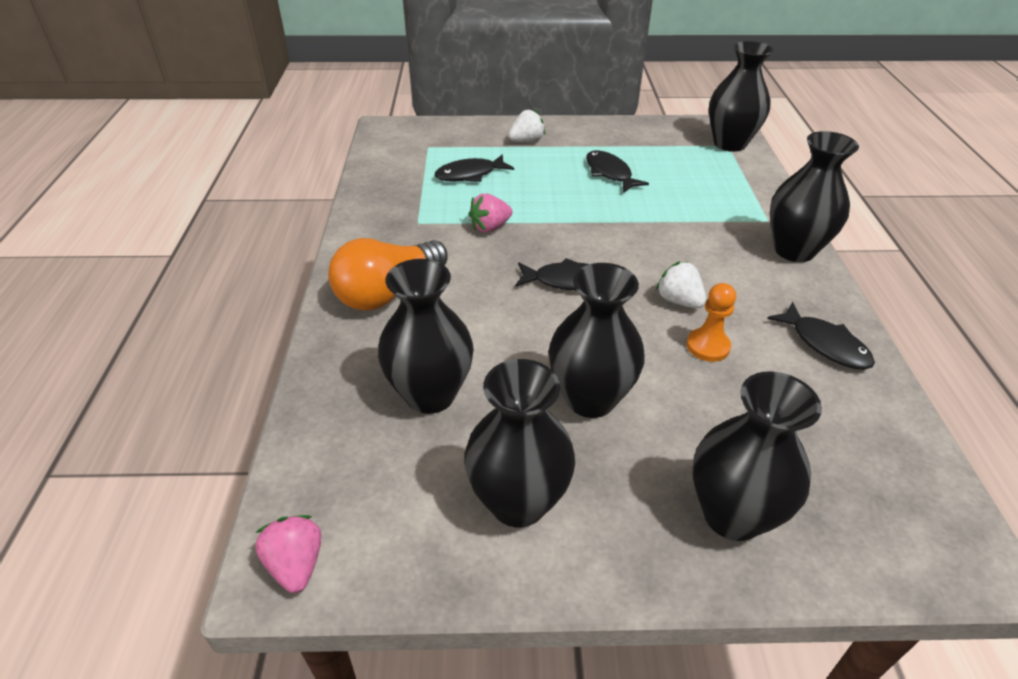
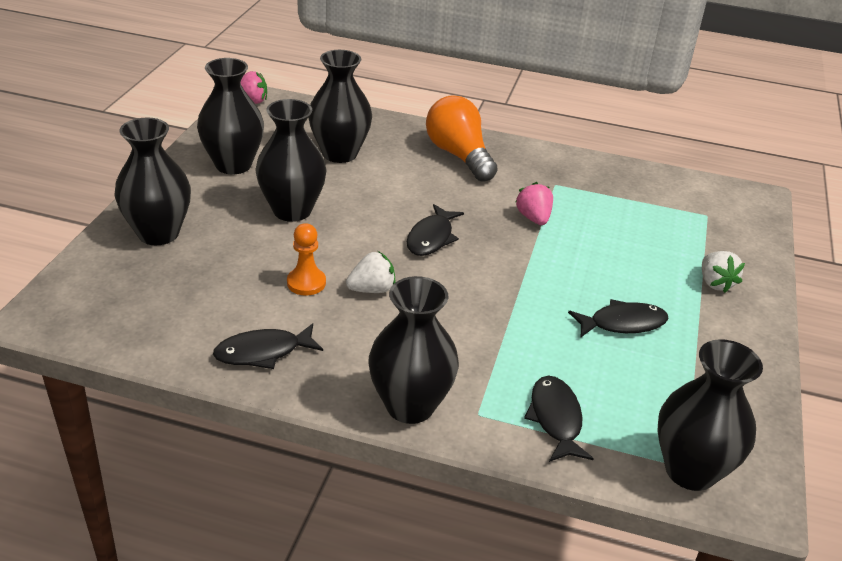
camera: 105 degrees right, 5 degrees down
black fish [435,154,514,182] -> black fish moved to [524,376,594,462]

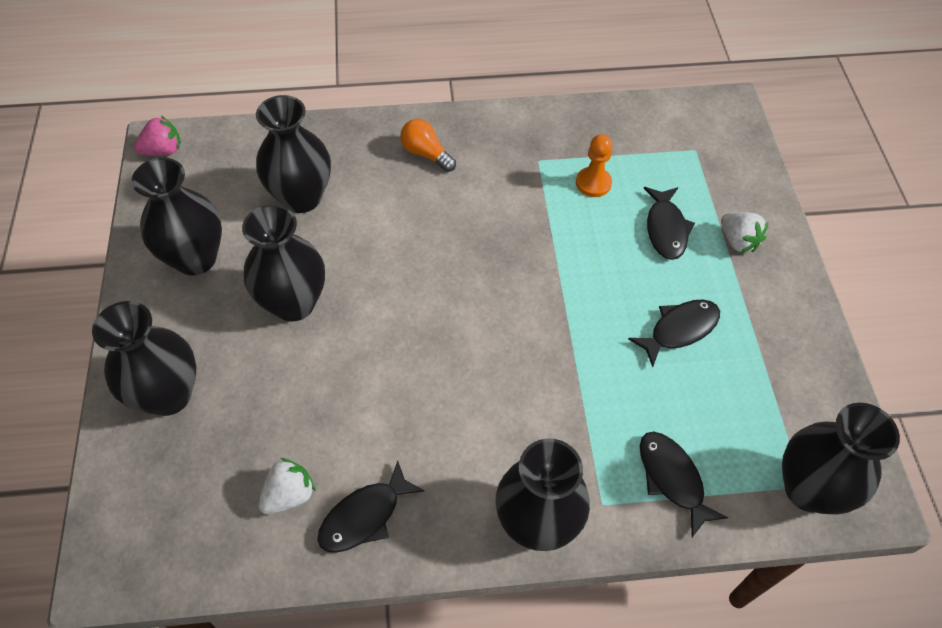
camera: 20 degrees left, 20 degrees up
orange pawn [287,223,326,296] -> orange pawn moved to [576,134,612,197]
white strawberry [346,251,395,293] -> white strawberry moved to [259,458,316,514]
black fish [407,204,464,256] -> black fish moved to [644,187,695,260]
orange light bulb [426,95,498,182] -> orange light bulb [400,119,456,172], size x0.57
pink strawberry [516,182,553,225] -> none

